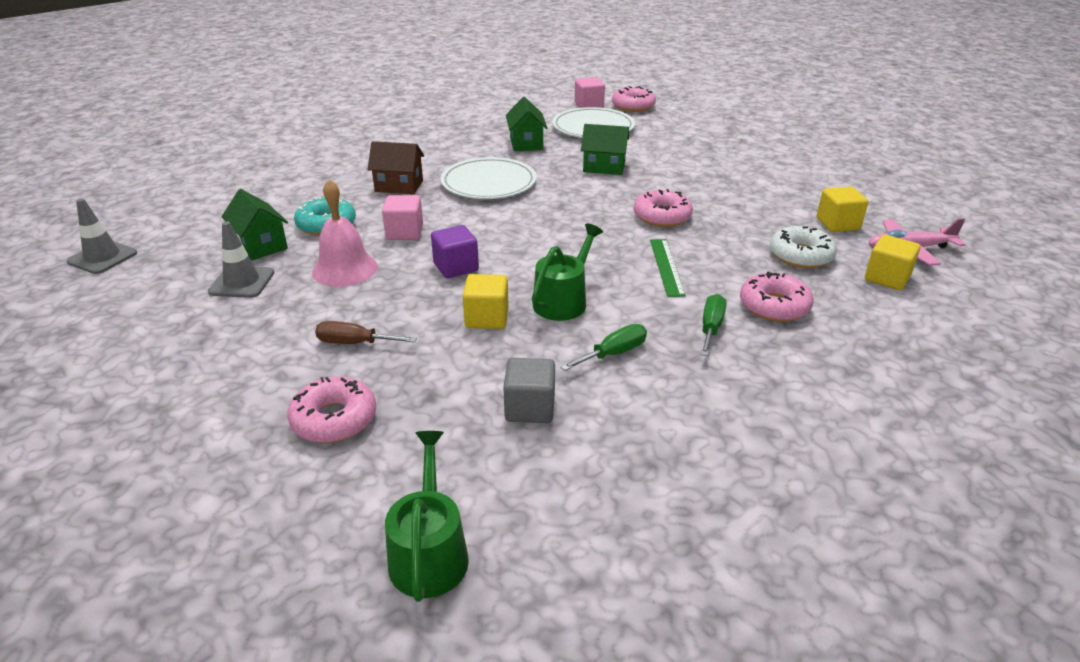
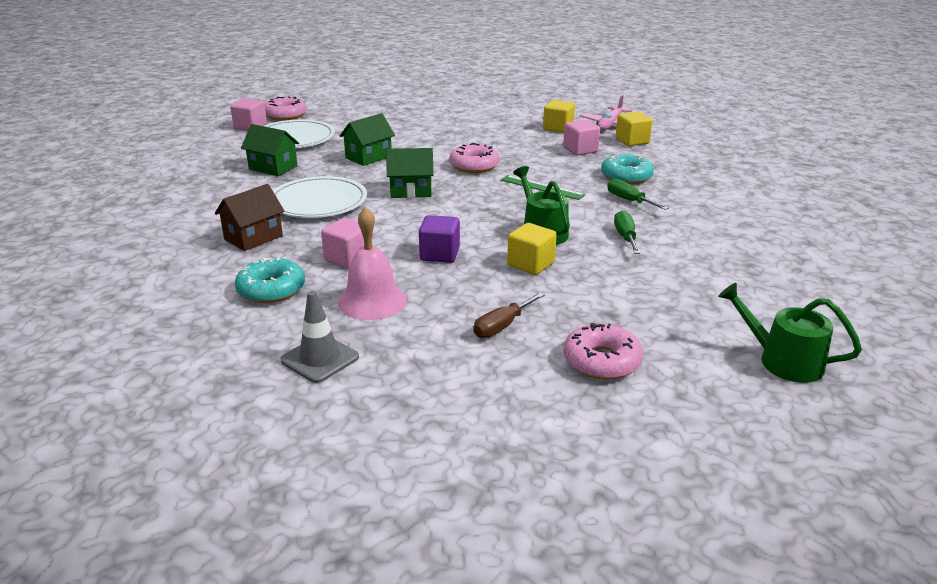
camera: 55 degrees left, 5 degrees down
grey traffic cone [67,199,137,274] -> none
green house [222,189,288,260] -> green house moved to [386,148,433,198]
grey cube [503,358,555,423] -> none
pink donut [740,272,814,322] -> turquoise donut [601,154,654,184]
white donut [770,226,837,268] -> pink cube [563,119,600,155]

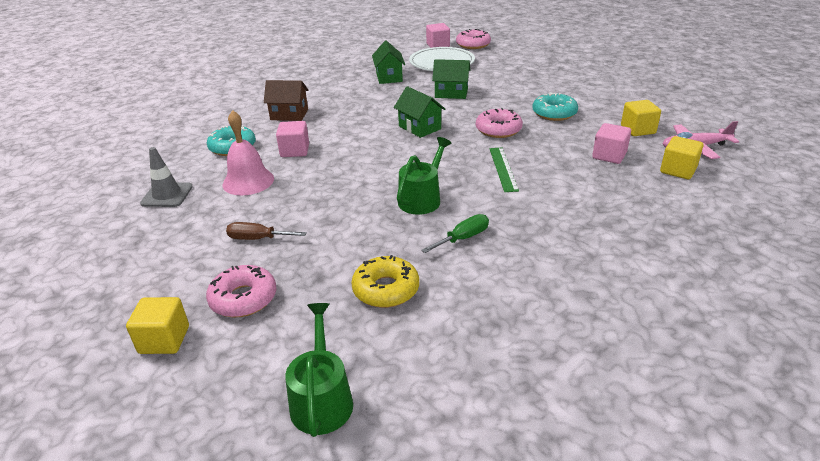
camera: 55 degrees right, 5 degrees up
white plate [273,176,367,218] -> none
purple cube [419,215,460,263] -> none
yellow cube [507,223,557,275] -> yellow cube moved to [126,297,189,354]
turquoise donut [601,154,654,184] -> turquoise donut moved to [532,92,578,121]
green screwdriver [607,179,669,210] -> none
none -> yellow donut [351,255,419,308]

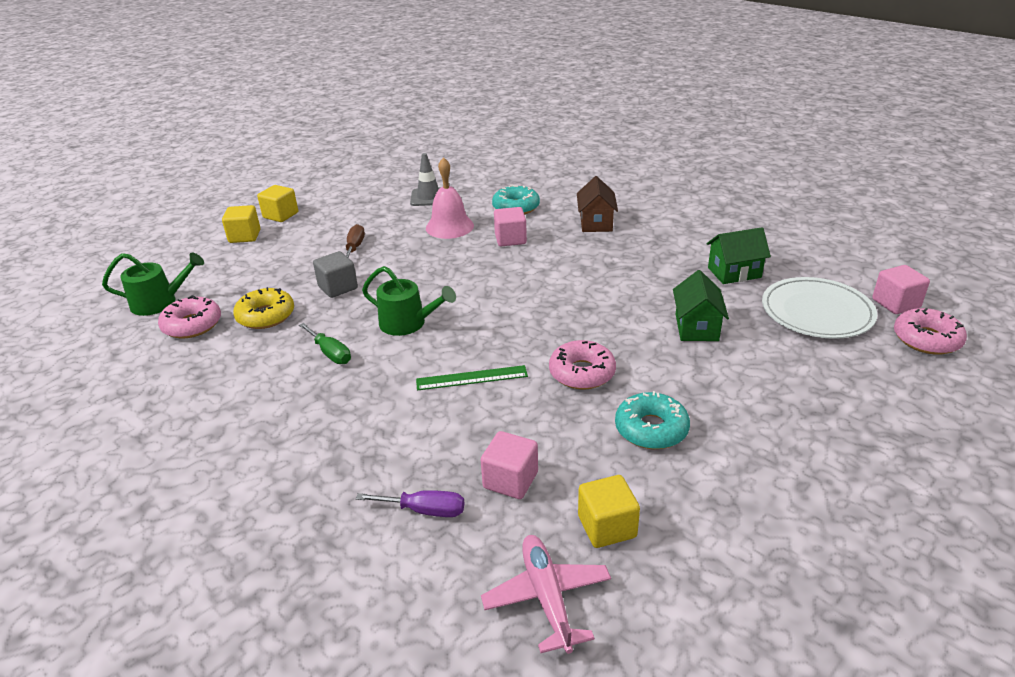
camera: 85 degrees right, 0 degrees up
pink donut [206,265,276,317] -> pink donut moved to [158,295,221,339]
green house [394,86,445,138] -> none
yellow cube [660,136,703,179] -> yellow cube moved to [257,185,298,222]
none -> grey cube [313,251,358,298]
none -> purple screwdriver [356,490,464,517]

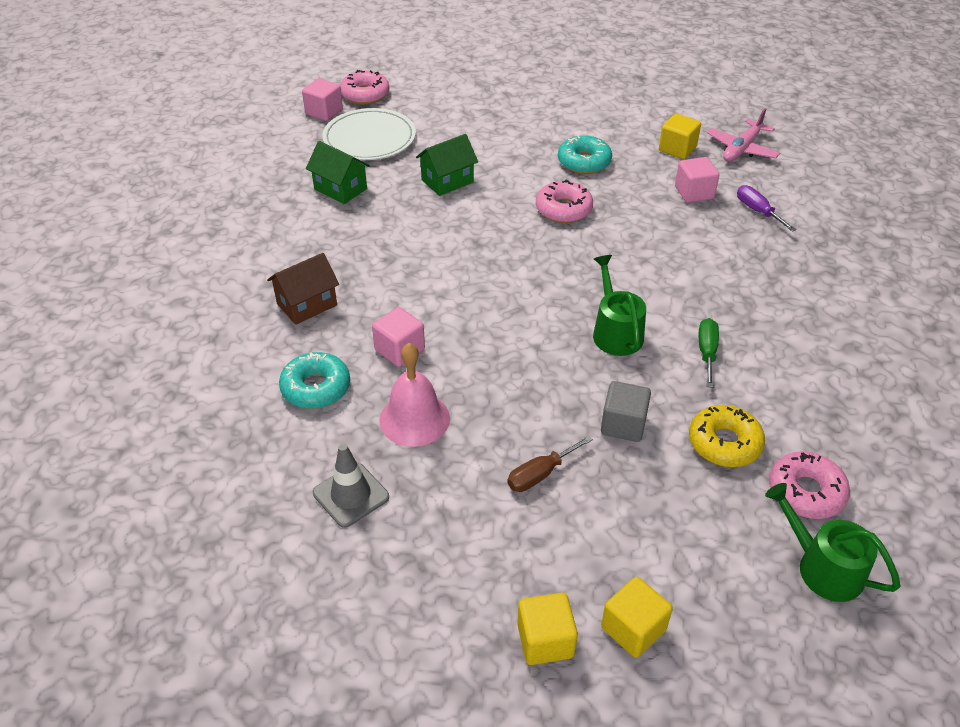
camera: 130 degrees left, 10 degrees up
green ruler [416,365,528,391] -> none

